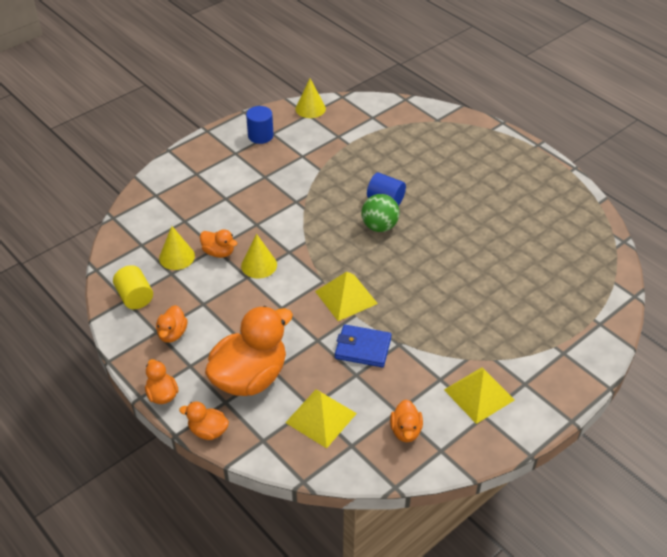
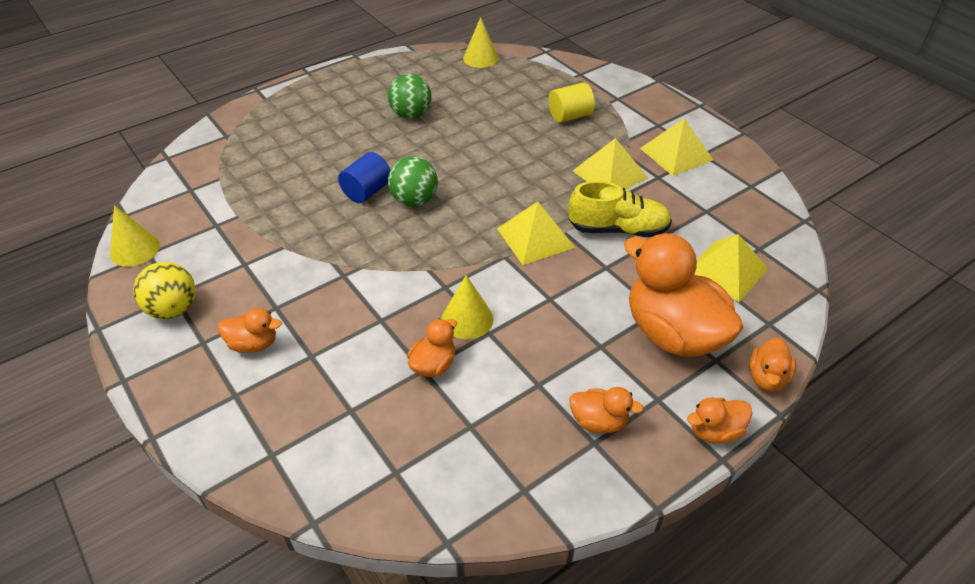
camera: 85 degrees left, 0 degrees up
yellow cylinder [113,265,153,309] -> yellow cylinder moved to [549,82,595,123]
yellow cone [159,226,195,270] -> yellow cone moved to [463,17,499,68]
blue cylinder [246,106,274,144] -> yellow ball [133,262,196,319]
blue wallet [335,324,392,367] -> yellow shoe [568,181,672,237]
orange duck [390,399,423,442] -> orange duck moved to [218,308,282,353]
none -> green ball [388,74,432,119]
none -> yellow pyramid [573,138,648,190]

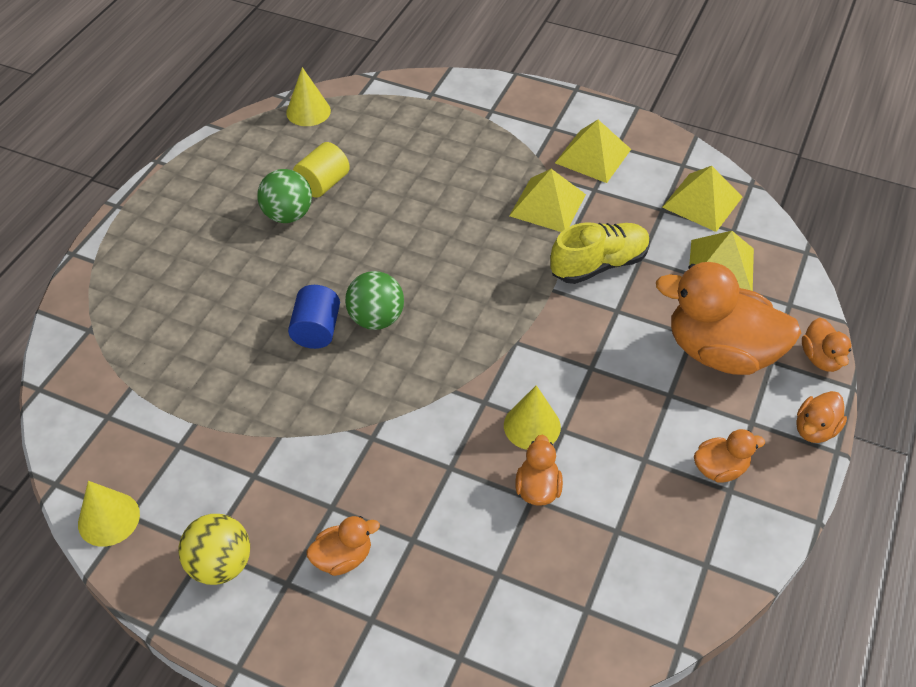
camera: 30 degrees left, 5 degrees up
yellow pyramid [497,201,575,265] -> yellow pyramid moved to [662,166,742,232]
yellow cylinder [549,82,595,123] -> yellow cylinder moved to [293,142,350,198]

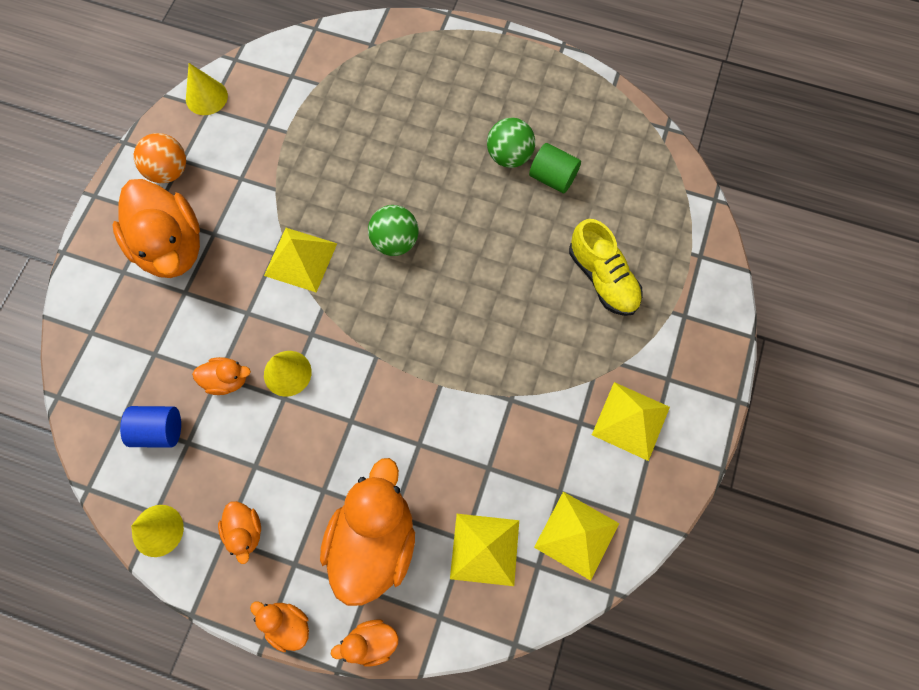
camera: 85 degrees right, 20 degrees up
yellow ball [178,514,250,585] -> orange ball [134,133,186,183]
yellow cone [286,67,331,126] -> yellow cone moved to [131,505,184,557]
blue cylinder [288,285,340,349] -> blue cylinder moved to [120,406,181,448]
yellow cylinder [293,142,350,198] -> green cylinder [529,143,581,193]
orange duck [307,516,380,576] -> orange duck [112,179,200,278], size x2.16
yellow pyramid [509,169,586,232] -> yellow pyramid moved to [264,228,337,292]
yellow shoe [550,222,650,284] -> yellow shoe moved to [569,219,643,316]

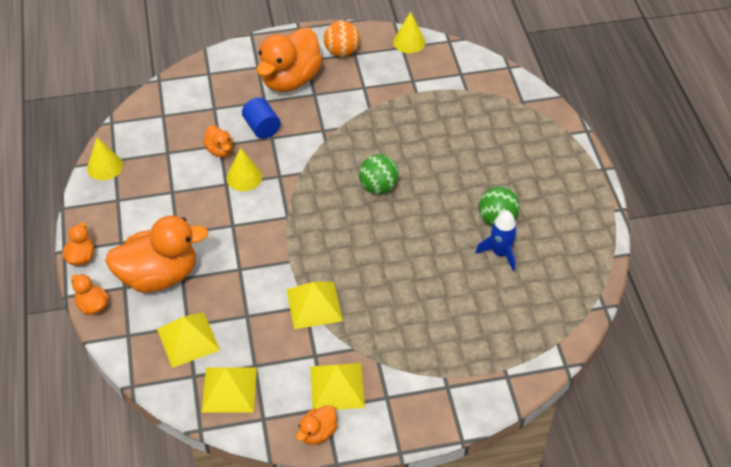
camera: 60 degrees right, 20 degrees down
blue cylinder [120,406,181,448] -> blue cylinder moved to [242,97,281,139]
orange duck [218,501,261,564] -> orange duck moved to [296,405,337,445]
yellow pyramid [264,228,337,292] -> yellow pyramid moved to [287,282,343,329]
green cylinder [529,143,581,193] -> blue rocket [475,210,517,271]
yellow shoe [569,219,643,316] -> none

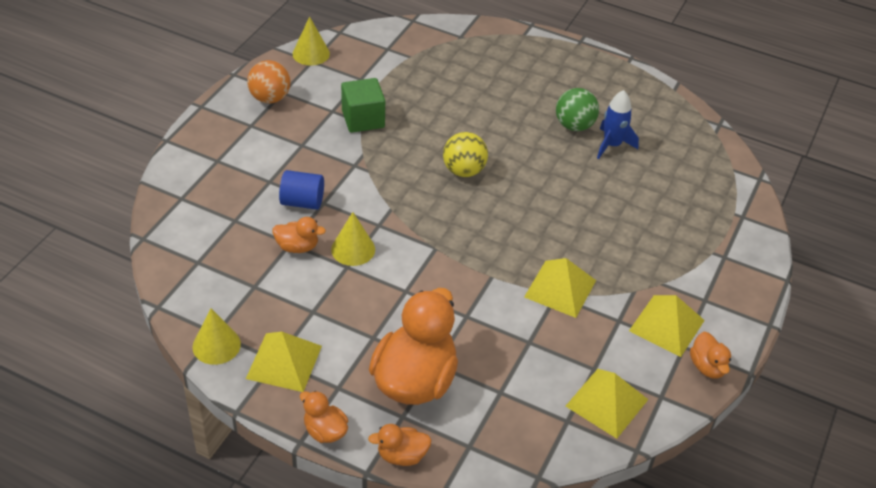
camera: 55 degrees left, 5 degrees down
yellow pyramid [157,312,220,368] -> yellow pyramid moved to [246,332,322,392]
orange duck [257,27,323,92] -> none
green ball [359,154,399,194] -> yellow ball [443,132,488,177]
none -> green cube [341,78,385,133]

